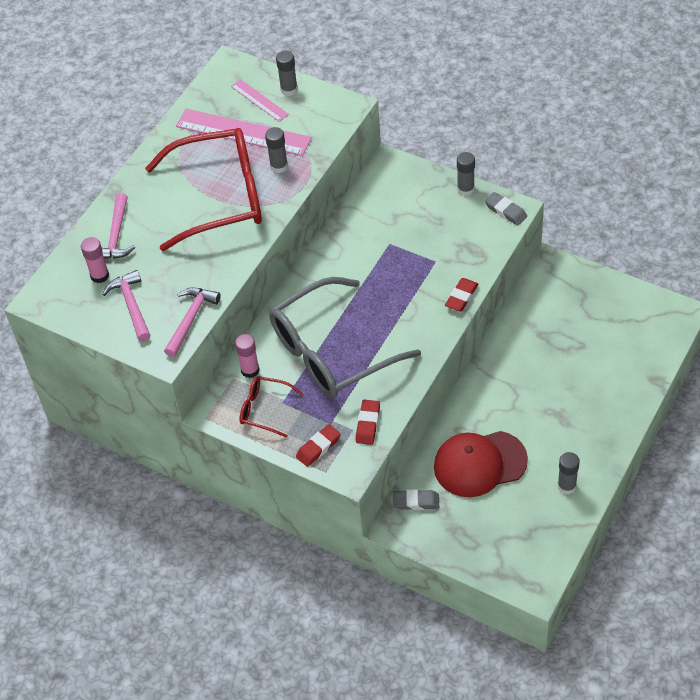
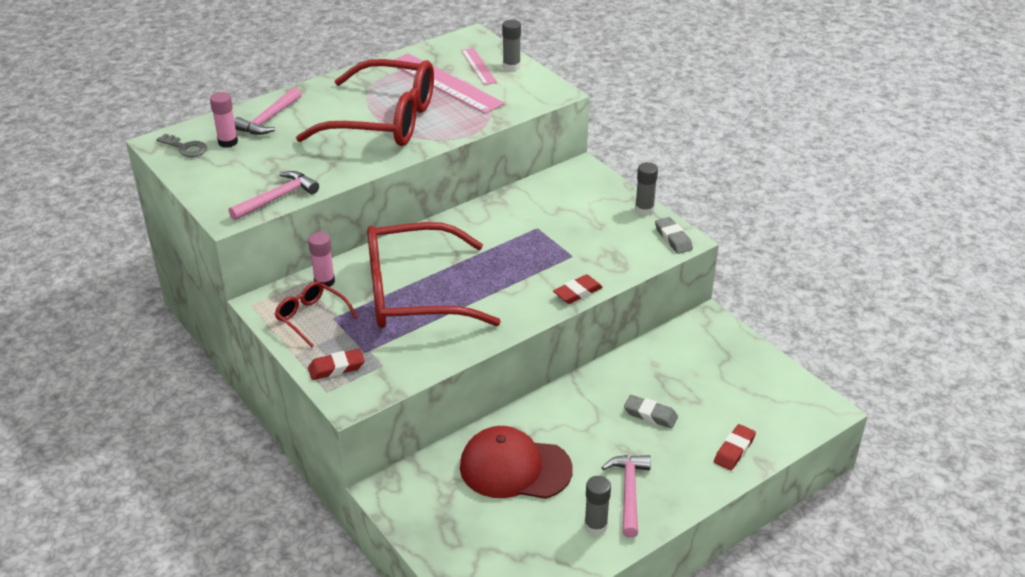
camera: 20 degrees right, 15 degrees down
pink hammer [102,270,150,342] -> pink hammer moved to [601,455,651,538]
grey glue stick [265,127,288,173] -> none
grey glasses [269,277,421,399] -> red glasses [367,222,501,328]
red eraser [356,400,380,445] -> red eraser moved to [714,424,756,470]
grey eraser [393,489,439,510] -> grey eraser moved to [624,395,678,428]
none -> grey key [156,134,207,157]

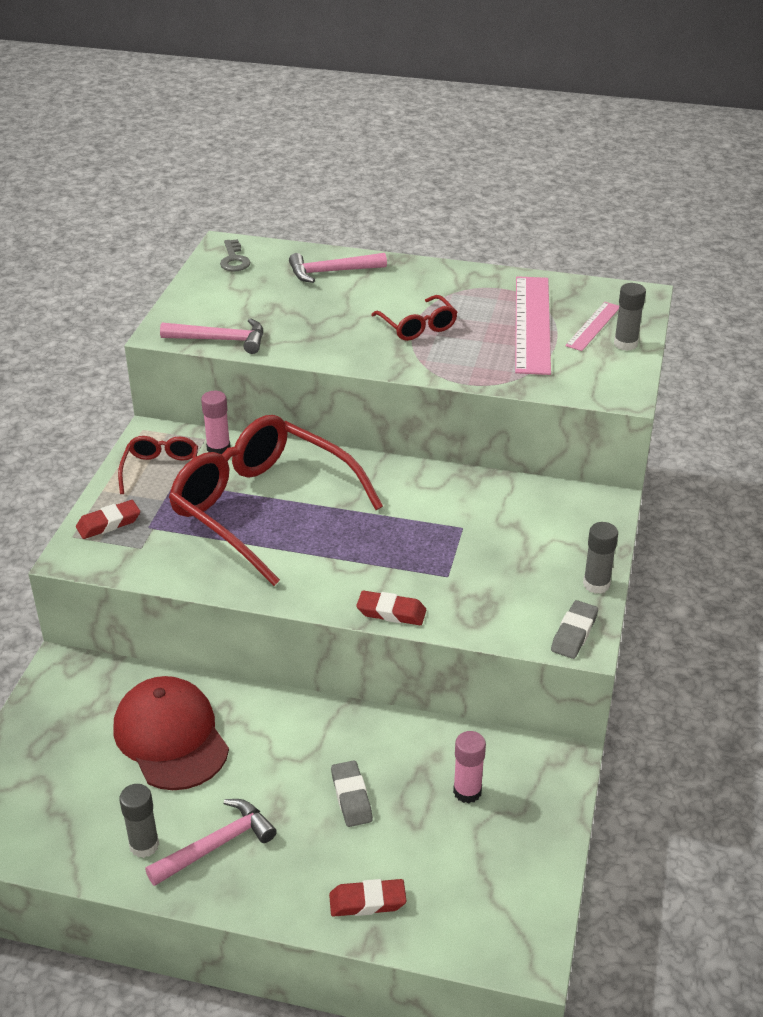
camera: 50 degrees right, 0 degrees up
pink glue stick [210,92,238,148] -> pink glue stick moved to [453,731,486,803]
red glasses [296,59,434,146] -> red glasses [372,295,457,341], size x0.45
red eraser [308,349,365,380] -> red eraser turned 60 degrees counterclockwise [76,500,140,539]

